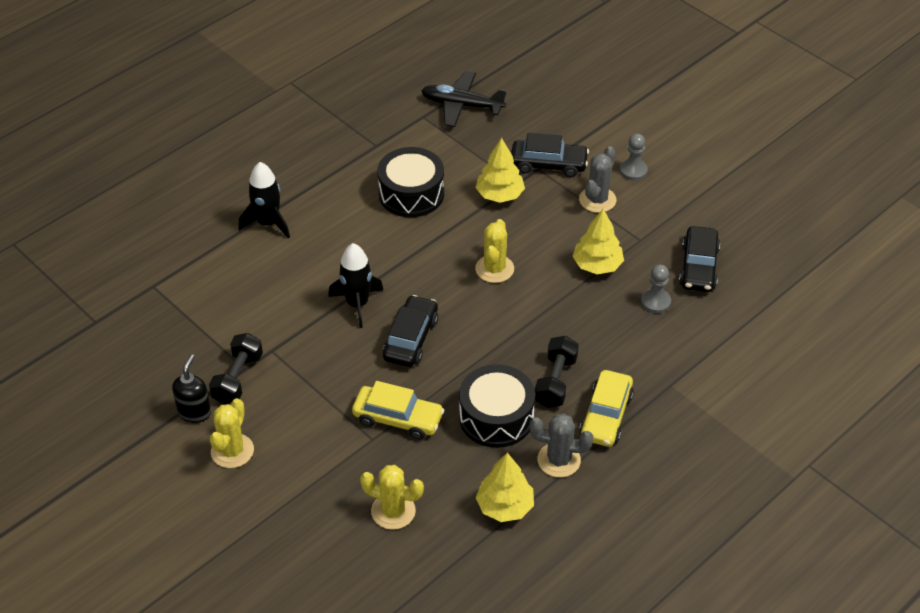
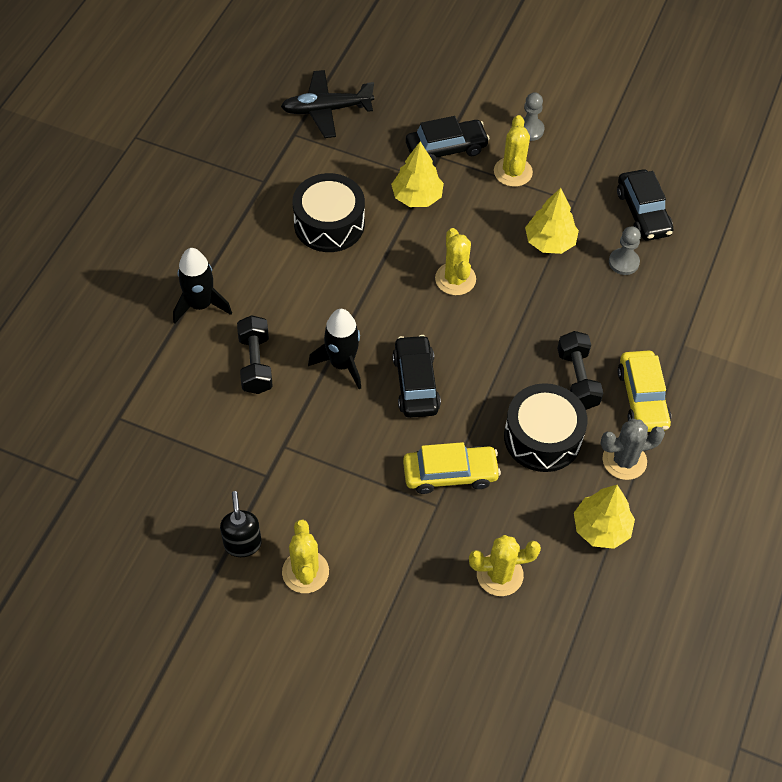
camera: 25 degrees left, 10 degrees up
black dumbbell [209,333,263,404] -> black dumbbell moved to [237,315,273,394]
grey cactus [579,146,616,213] -> yellow cactus [494,115,533,187]

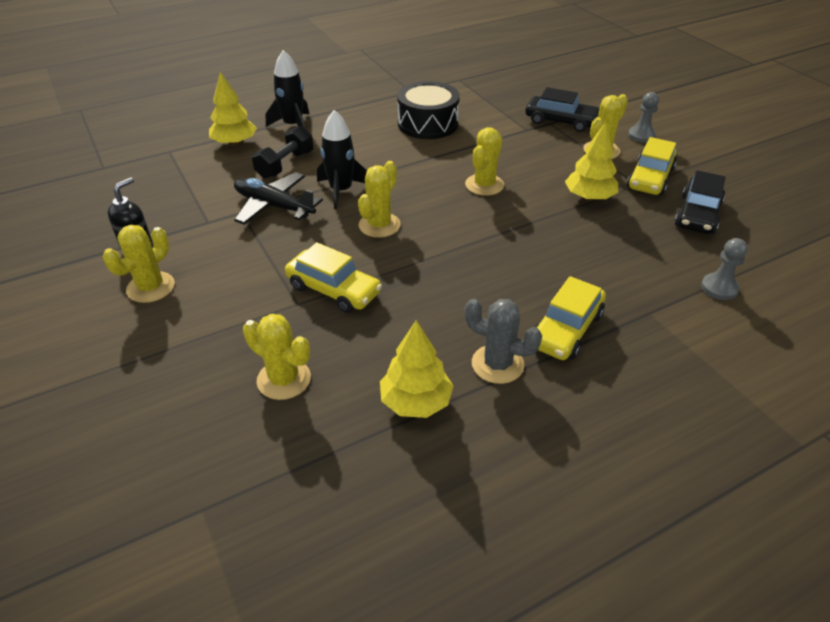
camera: 40 degrees right, 15 degrees down
black plane [281,70,374,138] -> black plane moved to [234,172,323,225]
yellow tree [391,142,444,207] -> yellow tree moved to [209,72,257,146]
black car [392,335,441,418] -> yellow cactus [358,161,401,238]
black drum [504,383,587,472] -> none
black dumbbell [557,331,603,410] -> none
grey pawn [609,227,641,275] -> grey pawn moved to [701,238,748,300]
none -> yellow car [627,137,677,195]

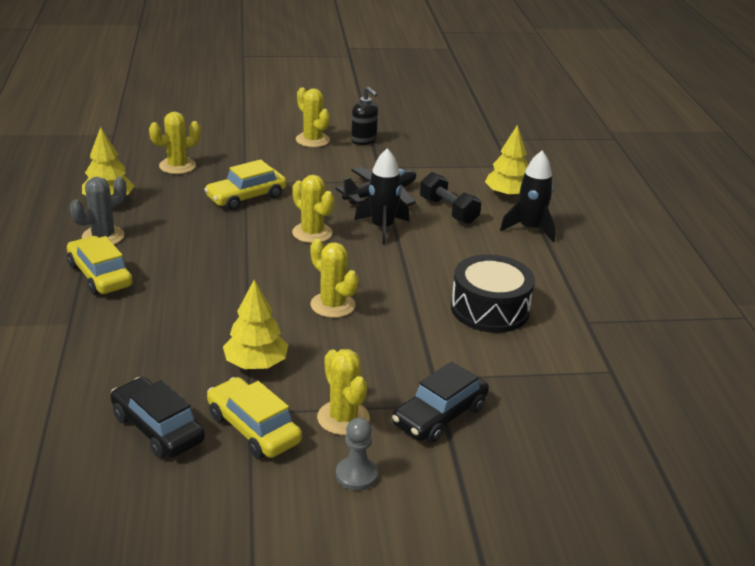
camera: 110 degrees right, 10 degrees down
grey pawn [701,238,748,300] -> none

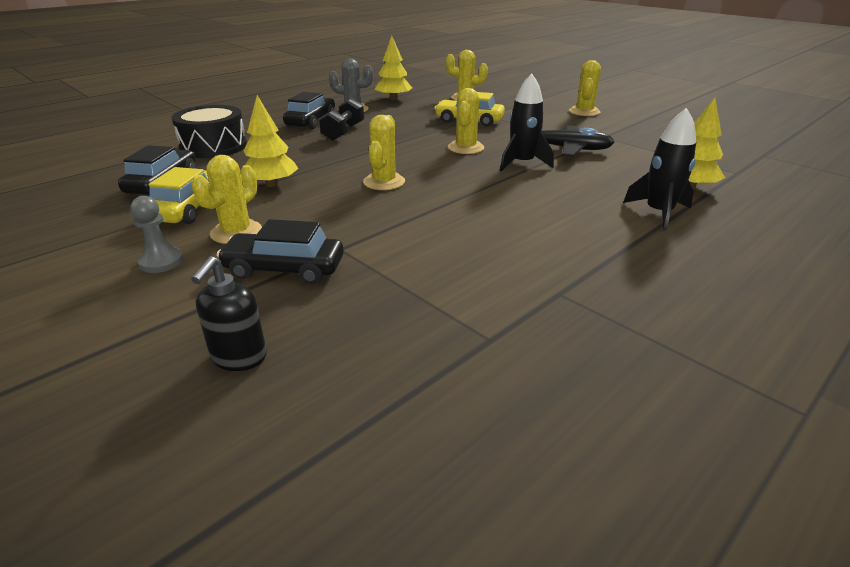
camera: 55 degrees right, 0 degrees up
yellow car [67,236,133,295] -> black car [283,92,335,129]
black soap dispenser [351,87,378,145] -> black soap dispenser moved to [191,256,267,371]
black dumbbell [420,172,481,224] -> black dumbbell moved to [319,98,364,141]
black drum [451,254,535,333] -> black drum moved to [172,105,247,158]

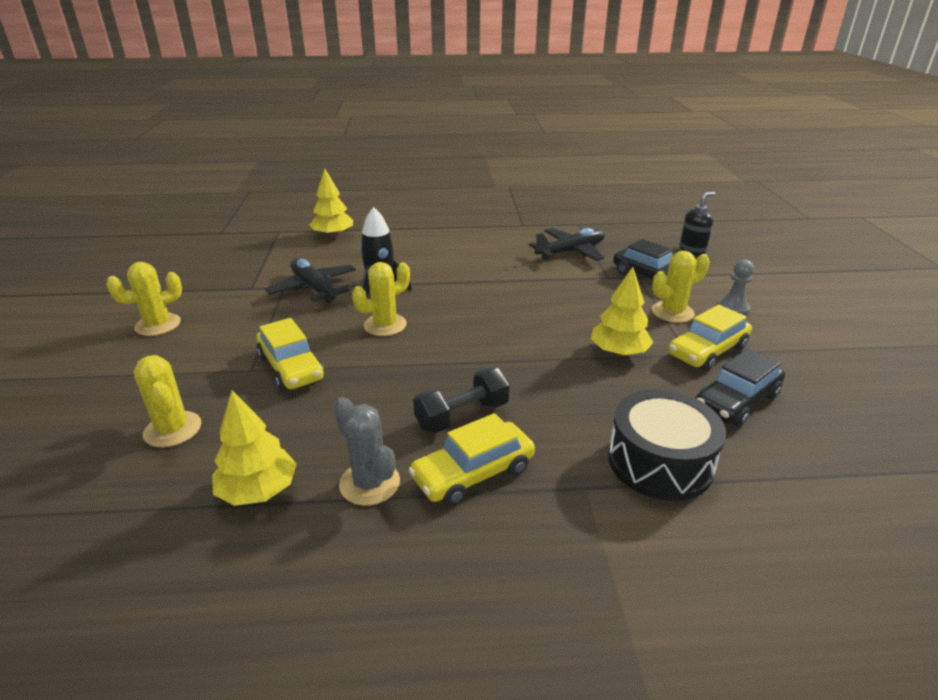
camera: 140 degrees left, 0 degrees up
black car [283,92,335,129] -> yellow car [408,413,535,506]
yellow cactus [363,115,405,190] -> none
black rocket [623,108,696,230] -> none
none -> black plane [529,228,605,261]

